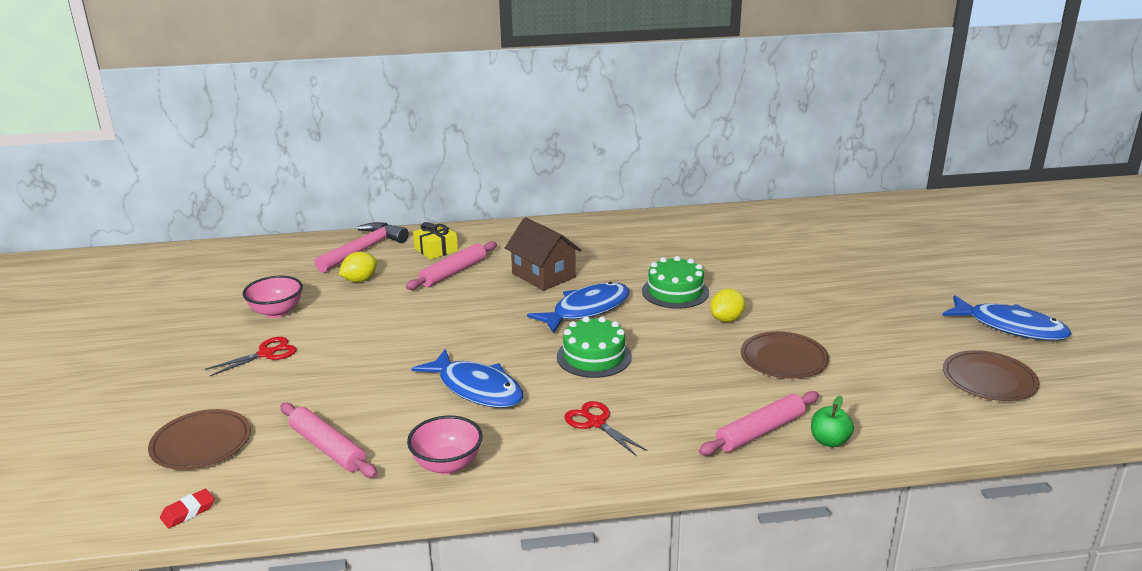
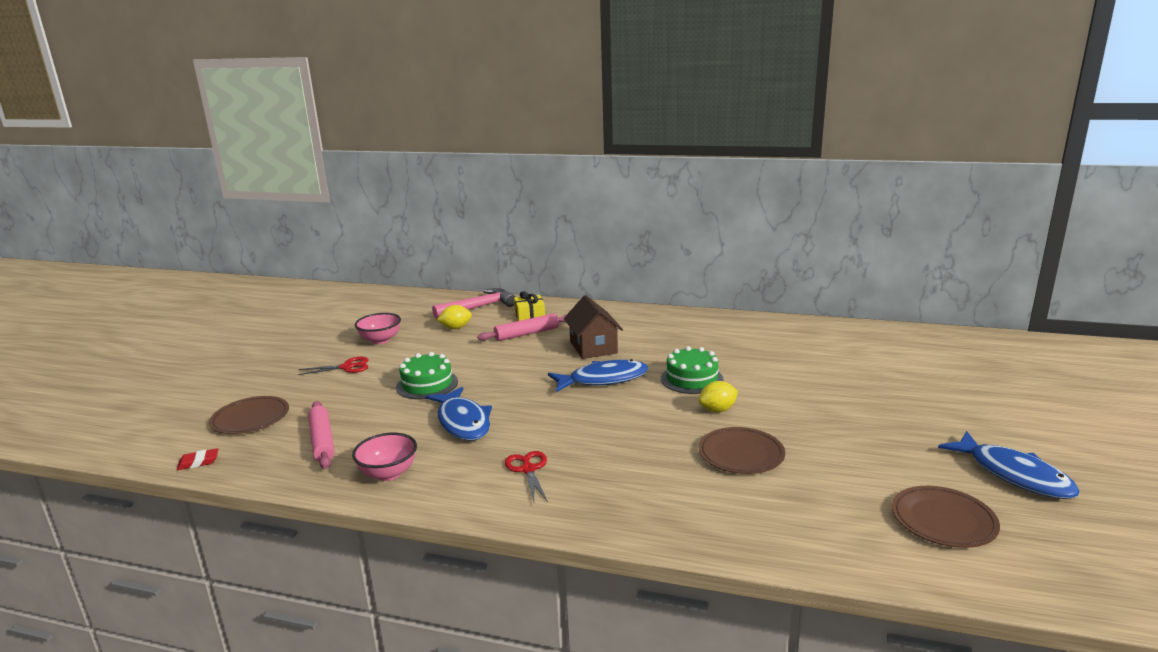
camera: 25 degrees right, 5 degrees down
green cake [557,316,632,378] -> green cake moved to [396,352,458,399]
pink rolling pin [699,391,819,456] -> none
green apple [811,396,854,447] -> none

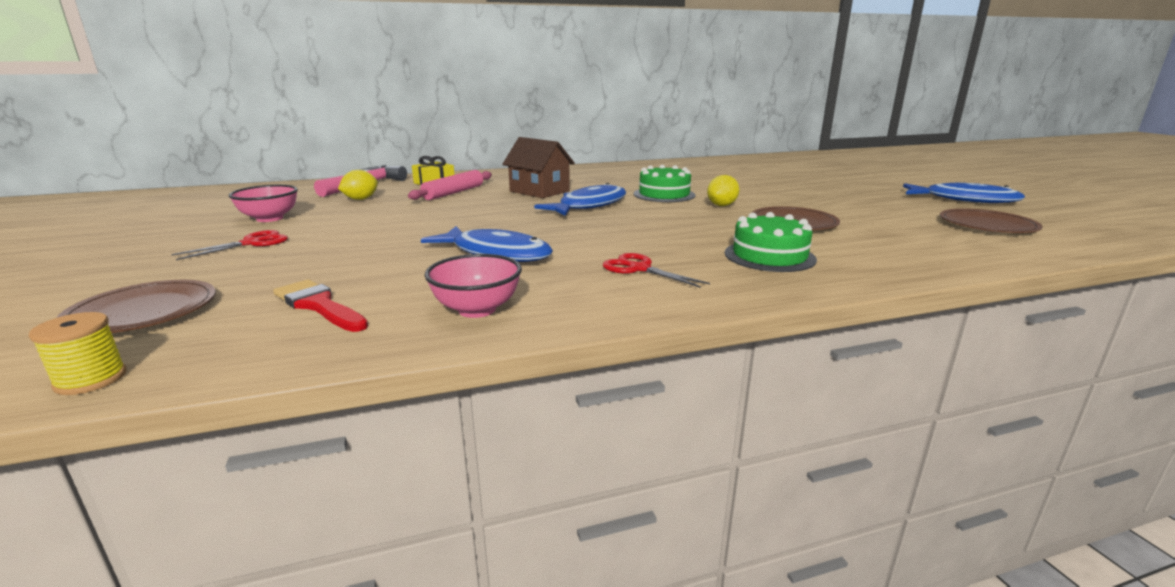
camera: 35 degrees left, 0 degrees up
red eraser [177,448,218,470] -> yellow spool [29,312,126,395]
pink rolling pin [308,401,335,469] -> red brush [273,279,368,332]
green cake [396,352,458,399] -> green cake moved to [725,212,817,272]

